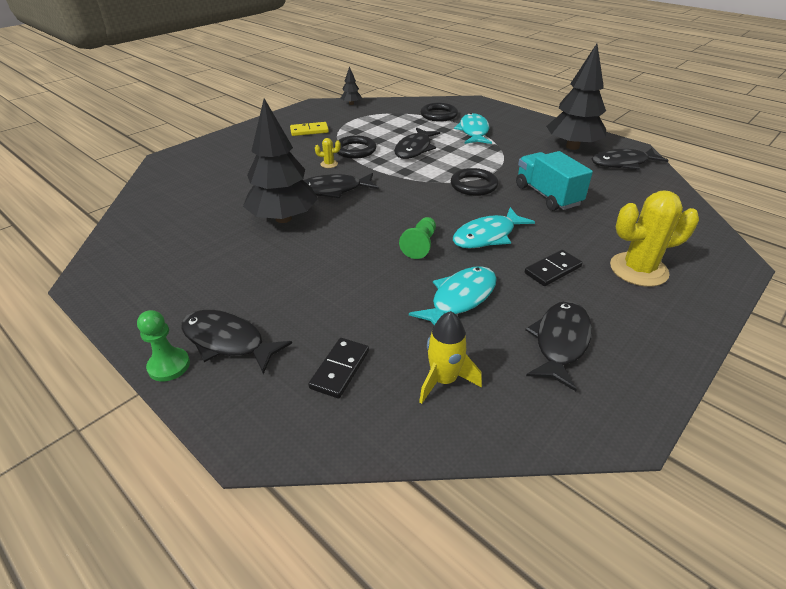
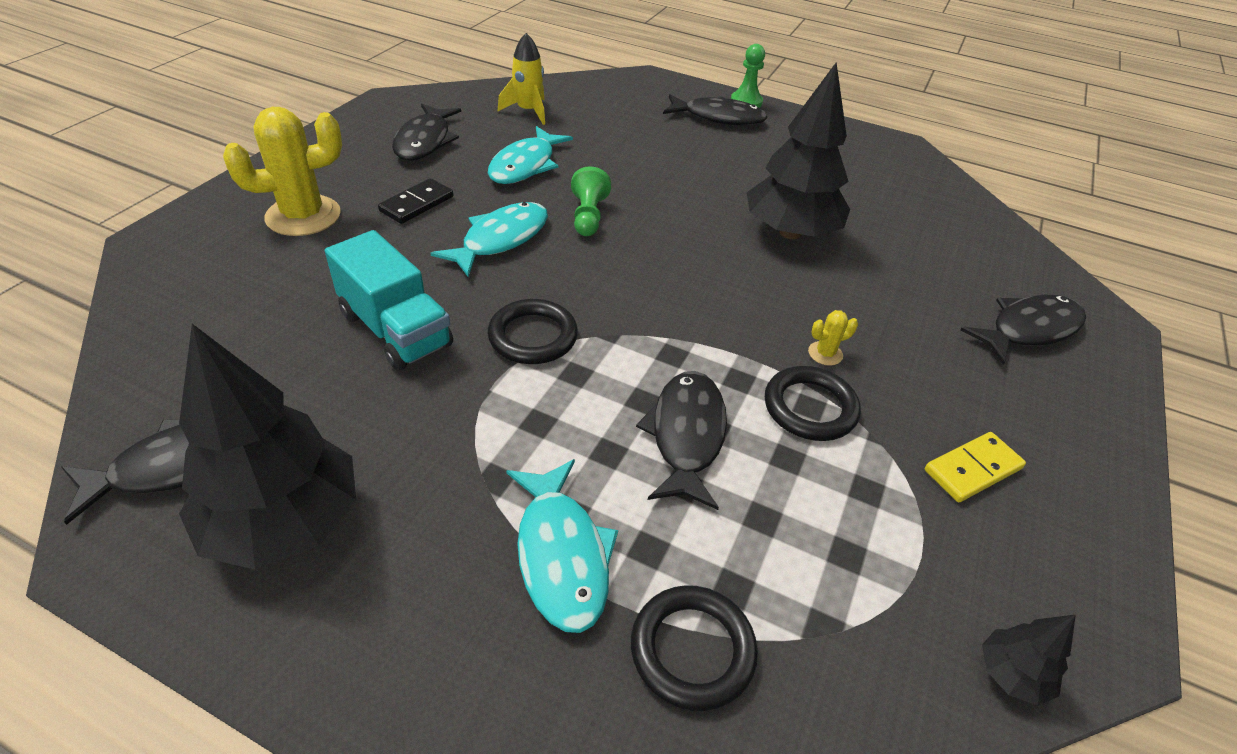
camera: 160 degrees right, 5 degrees up
black fish [303,173,379,198] -> black fish moved to [960,295,1086,365]
black domino [308,338,369,398] -> none

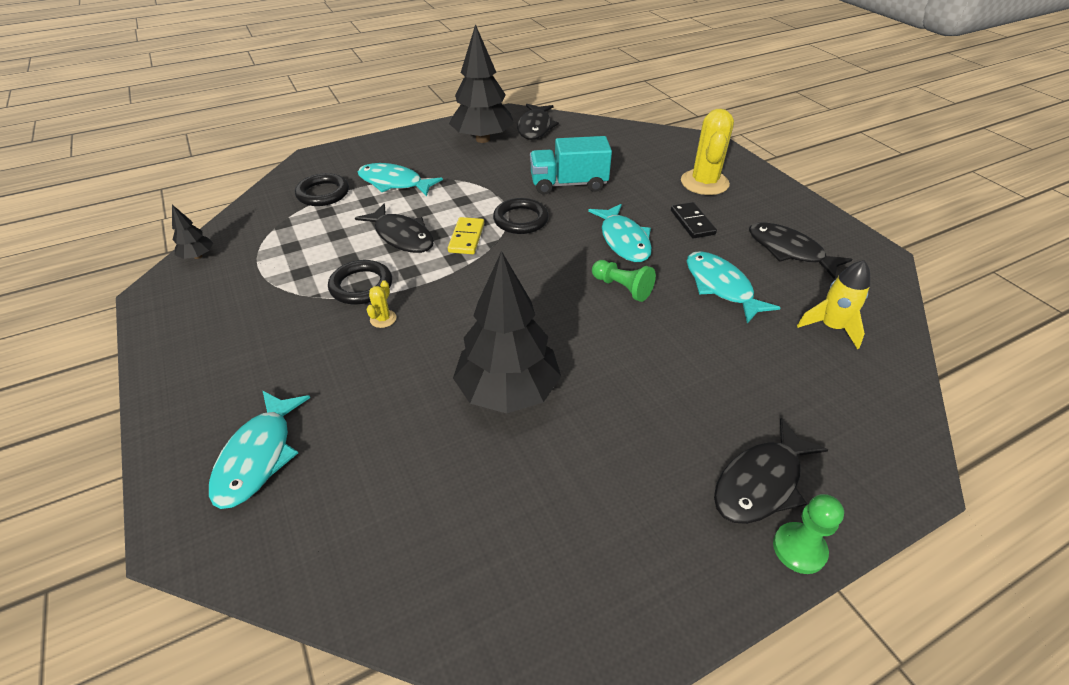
camera: 130 degrees right, 0 degrees up
yellow domino [925,432,1026,502] -> yellow domino moved to [448,217,484,254]
black fish [960,295,1086,365] -> turquoise fish [209,390,310,509]

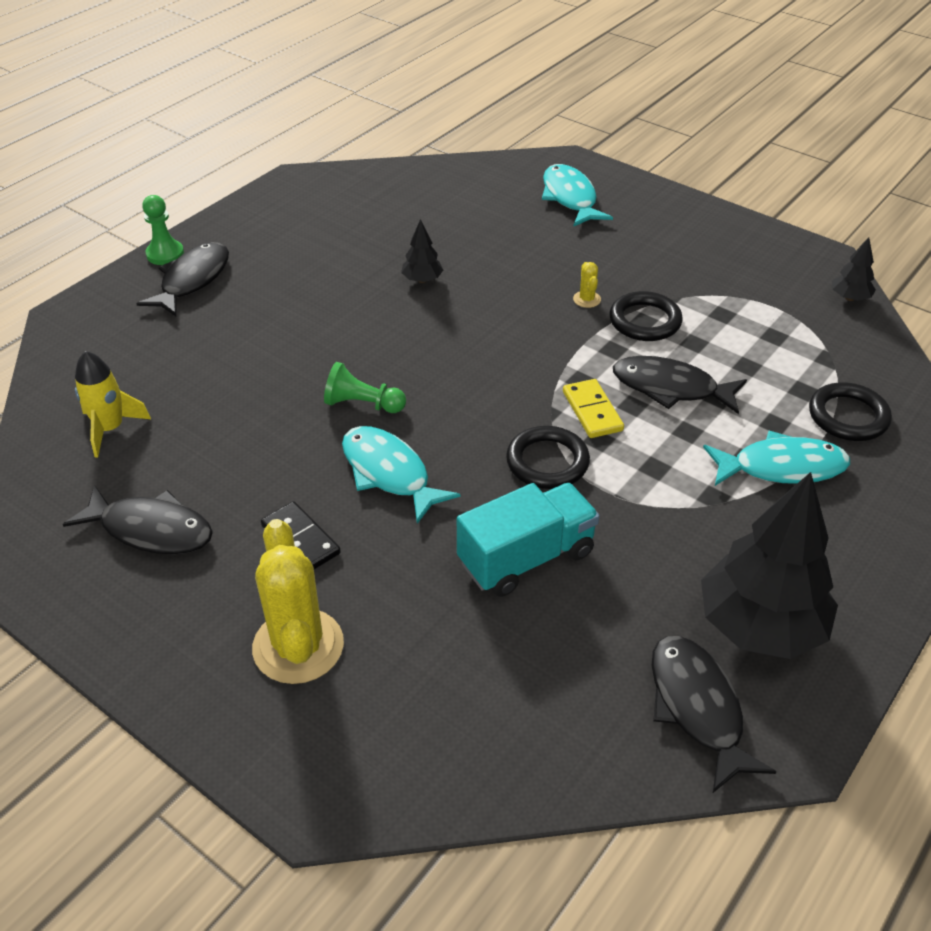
camera: 155 degrees right, 0 degrees up
black tree [453,251,561,414] -> black tree [401,219,443,283], size x0.44
turquoise fish [687,251,781,323] -> none

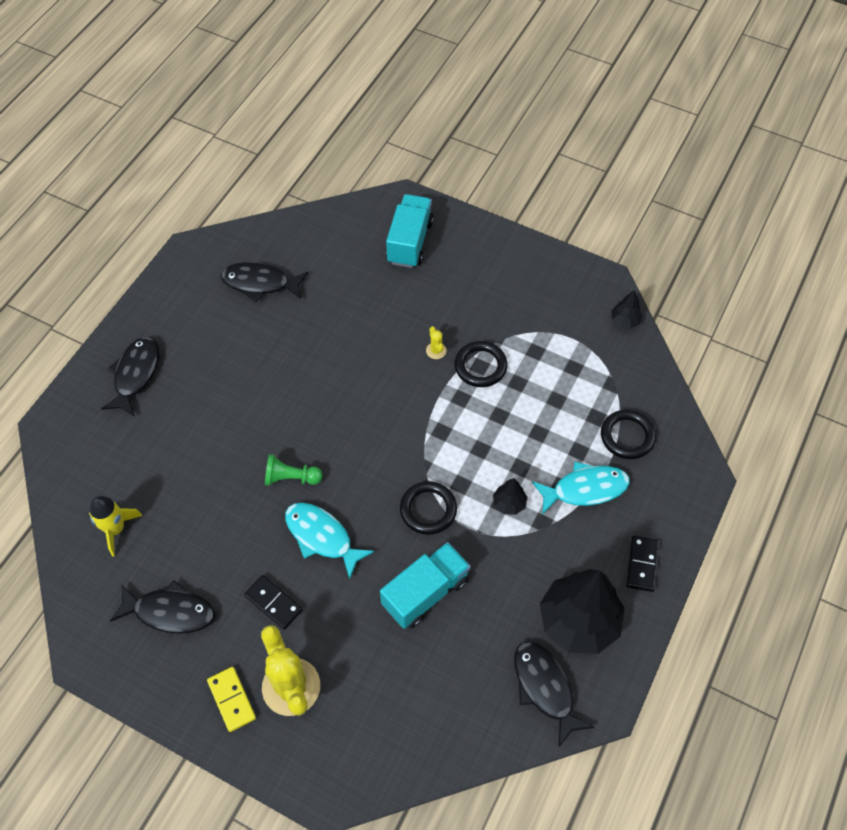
camera: 10 degrees left, 15 degrees up
green pawn [142,195,184,265] -> none
black tree [401,219,443,283] -> black tree moved to [493,478,528,515]
turquoise fish [542,164,613,227] -> turquoise truck [386,194,434,268]
yellow domino [563,379,624,438] -> yellow domino moved to [207,667,256,732]
black fish [613,356,747,414] -> black fish moved to [221,262,308,302]
none -> black domino [627,536,659,592]

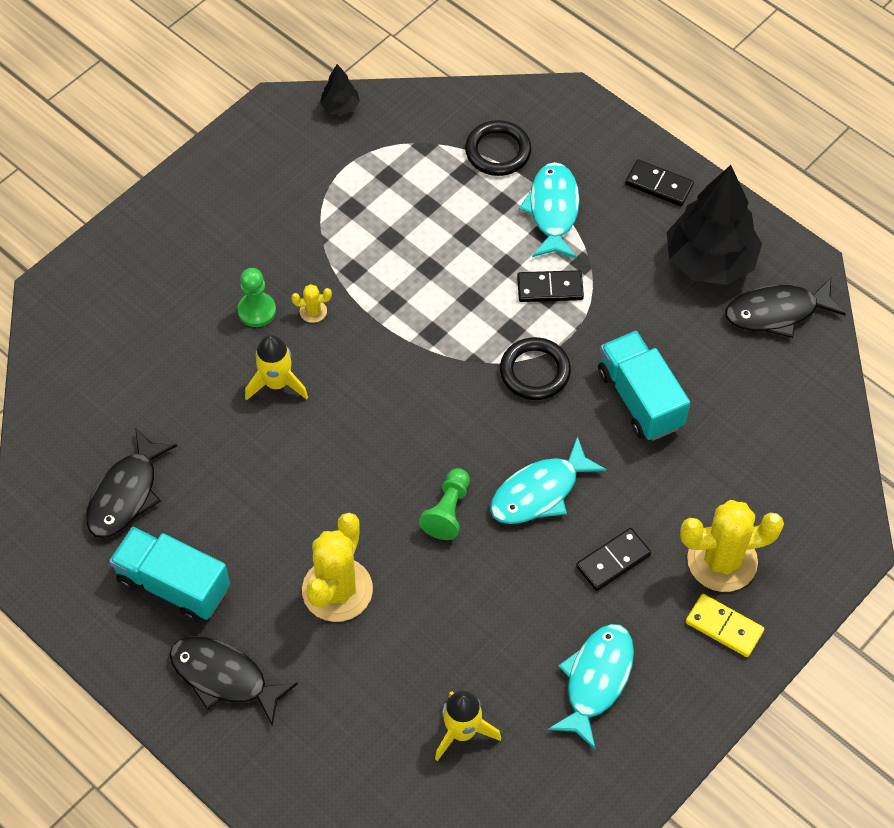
camera: 75 degrees left, 0 degrees up
black fish [110,580,215,633] -> turquoise fish [548,624,634,749]
yellow domino [207,667,256,732] -> yellow domino turned 45 degrees clockwise [686,594,764,657]
turquoise truck [386,194,434,268] -> turquoise truck moved to [109,527,230,622]
black ring [454,341,508,387] -> none
black tree [493,478,528,515] -> black domino [517,270,584,302]
none -> green pawn [237,268,276,327]
none -> yellow rocket [245,335,308,401]
none -> yellow cactus [302,513,373,622]

